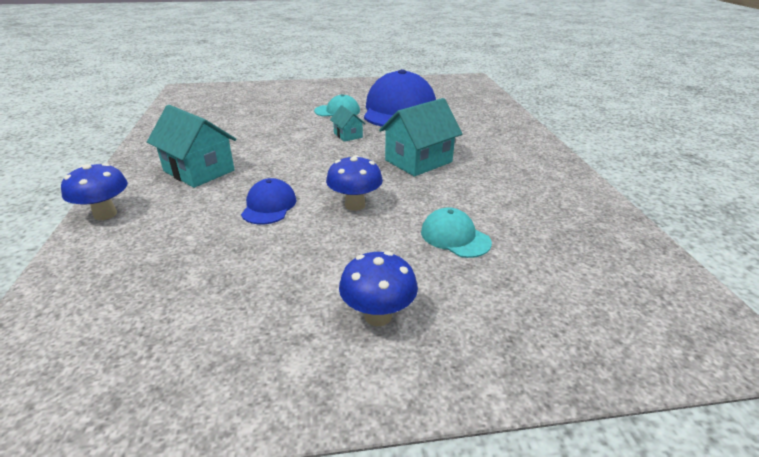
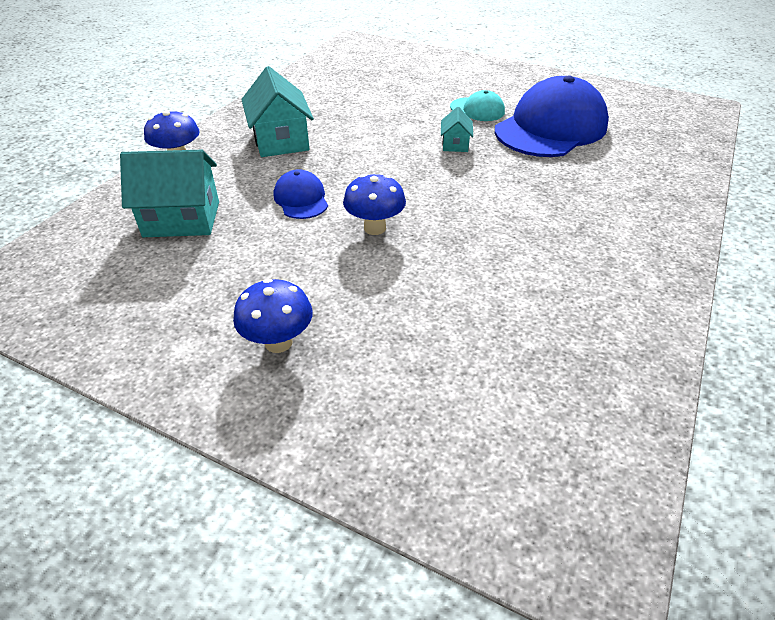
camera: 35 degrees right, 10 degrees up
blue cap [241,178,297,225] -> blue cap turned 60 degrees counterclockwise [274,169,328,219]
turquoise house [379,98,462,177] -> turquoise house moved to [120,150,219,237]
turquoise cap [421,207,492,258] -> none

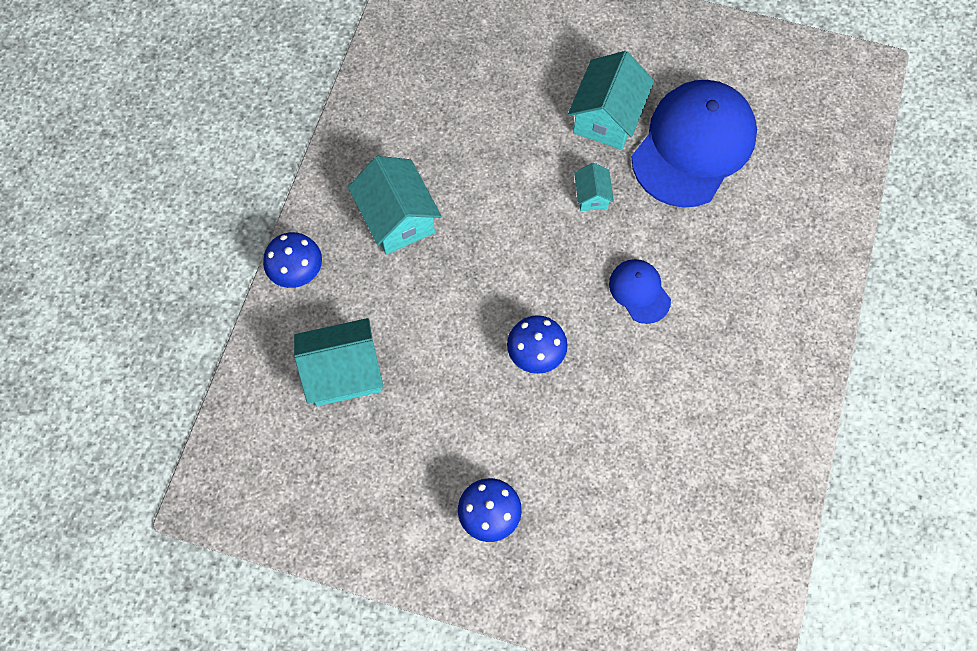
camera: 10 degrees left, 25 degrees up
blue cap [274,169,328,219] -> blue cap moved to [609,259,671,324]
turquoise cap [450,90,505,121] -> turquoise house [568,51,654,150]

